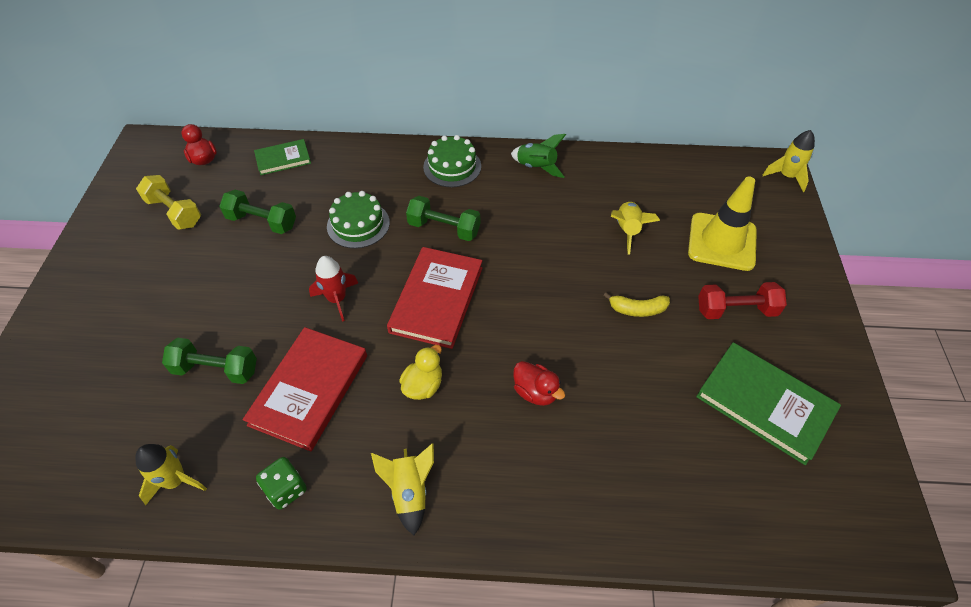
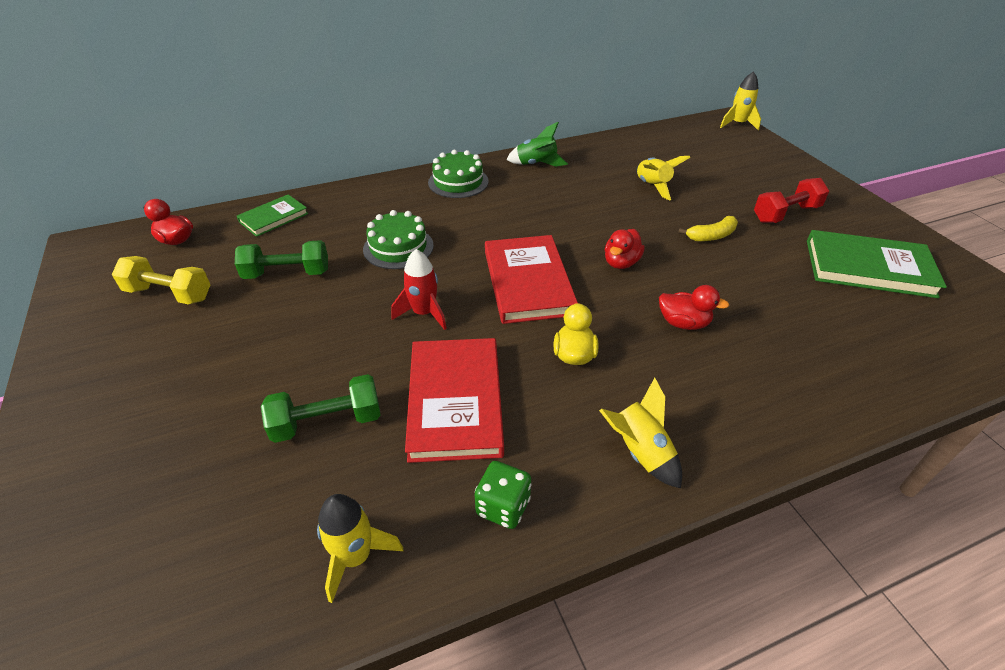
camera: 25 degrees left, 10 degrees down
green dumbbell [406,196,480,241] -> none
yellow traffic cone [688,176,757,271] -> none
none -> red duck [605,229,645,269]

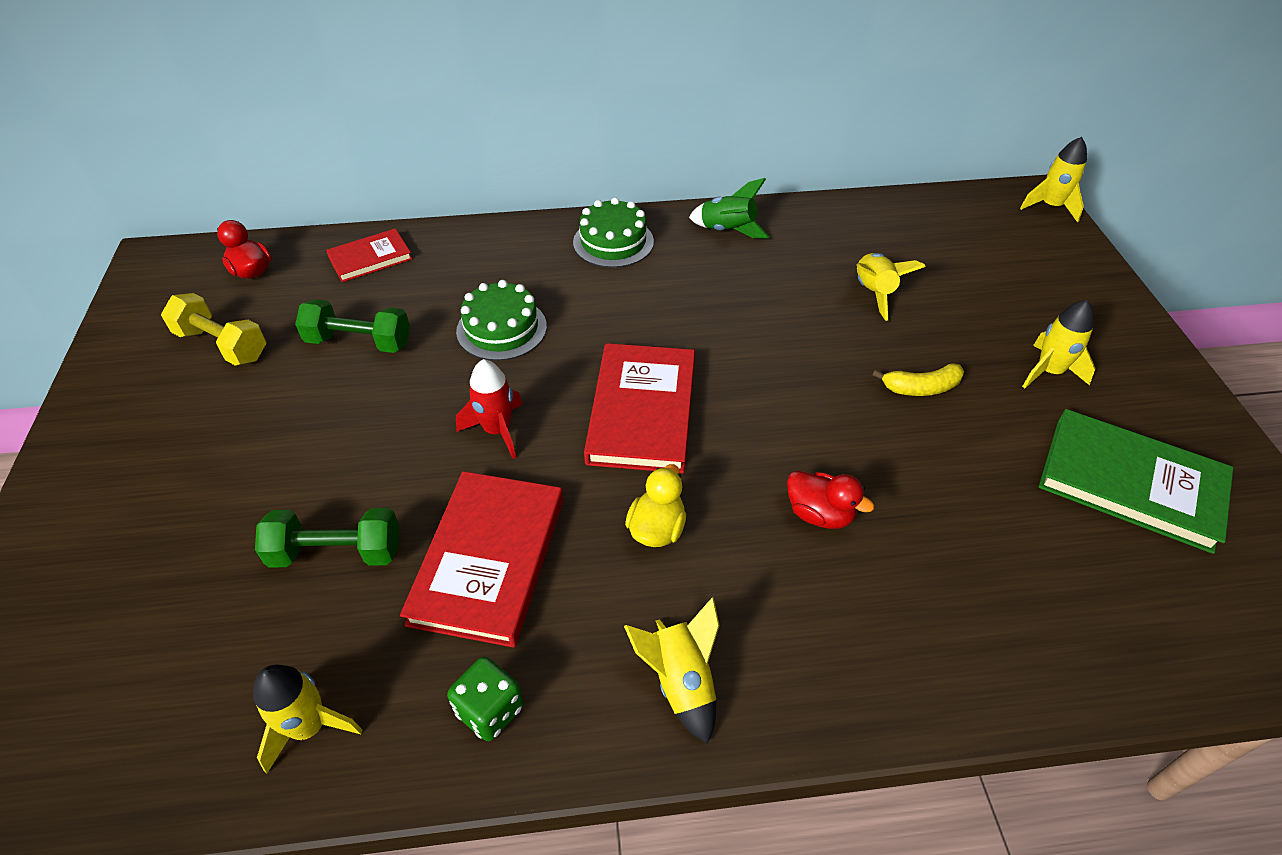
camera: 15 degrees right, 5 degrees up
green book [237,194,309,237] -> red book [326,228,412,282]
red duck [605,229,645,269] -> none
red dumbbell [754,178,829,223] -> yellow rocket [1022,300,1095,388]

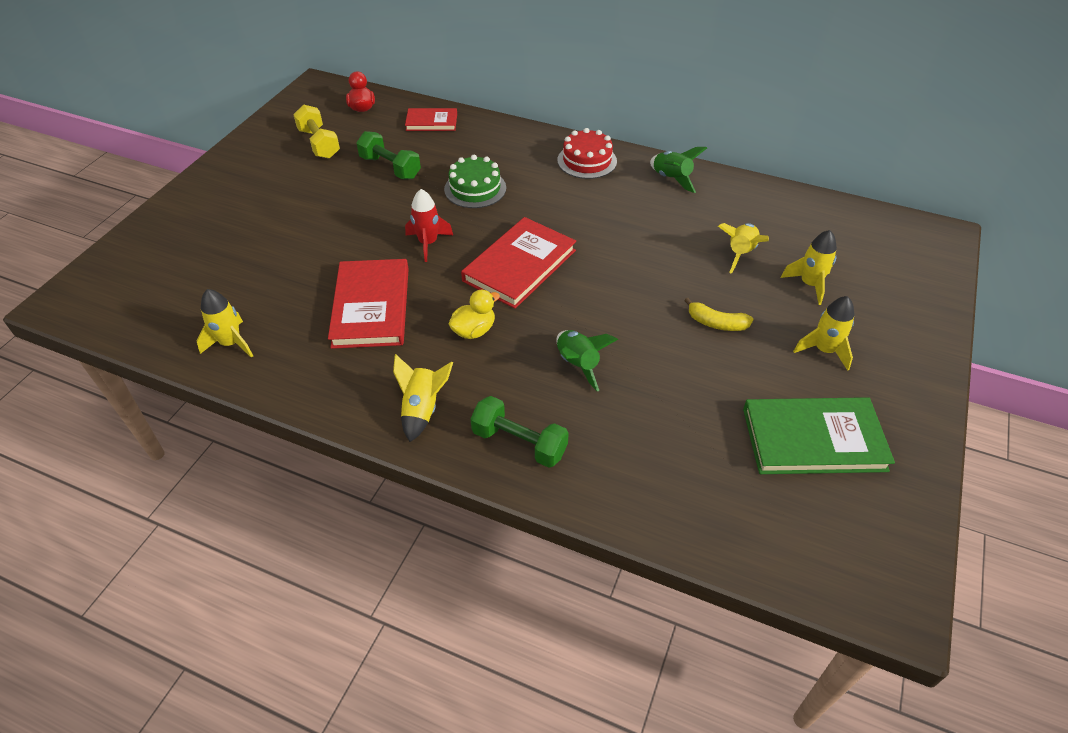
camera: 30 degrees right, 0 degrees up
green dumbbell [255,508,399,568] -> green dumbbell moved to [470,396,569,468]
red book [400,471,563,648] -> red book turned 45 degrees counterclockwise [328,259,409,349]
green dice [447,657,524,741] -> none
green cake [573,198,654,268] -> red cake [557,128,617,179]
red duck [787,470,874,529] -> green rocket [557,330,618,391]
yellow rocket [1020,137,1087,222] -> yellow rocket moved to [781,230,837,305]
green book [1039,409,1233,554] -> green book turned 60 degrees counterclockwise [743,397,895,474]

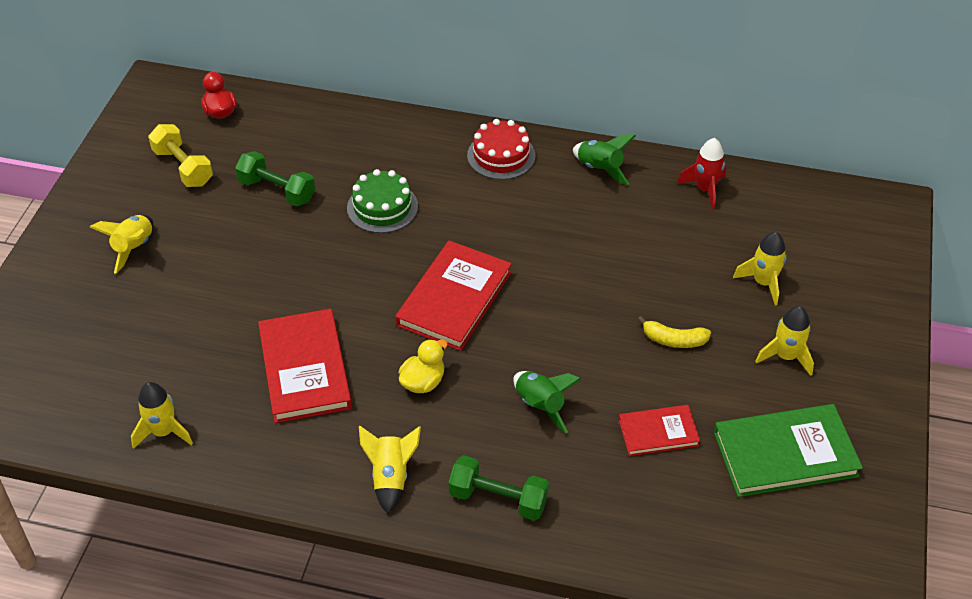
camera: 10 degrees left, 0 degrees up
red book [405,108,457,131] -> red book moved to [618,405,700,456]
red rocket [405,189,453,262] -> red rocket moved to [677,138,726,210]
yellow rocket [718,223,769,274] -> yellow rocket moved to [90,215,153,274]

